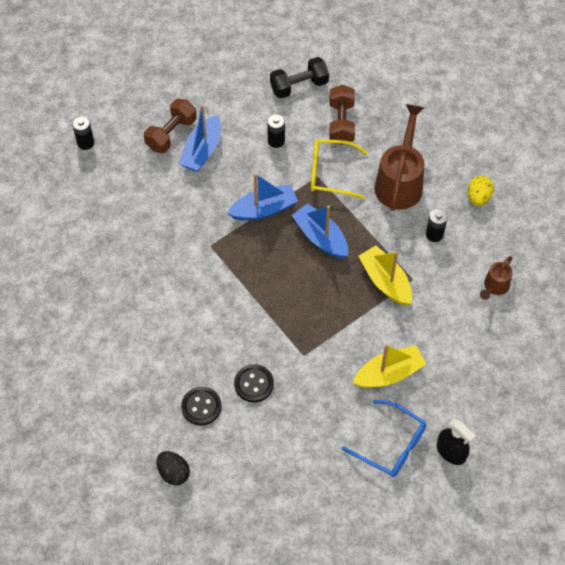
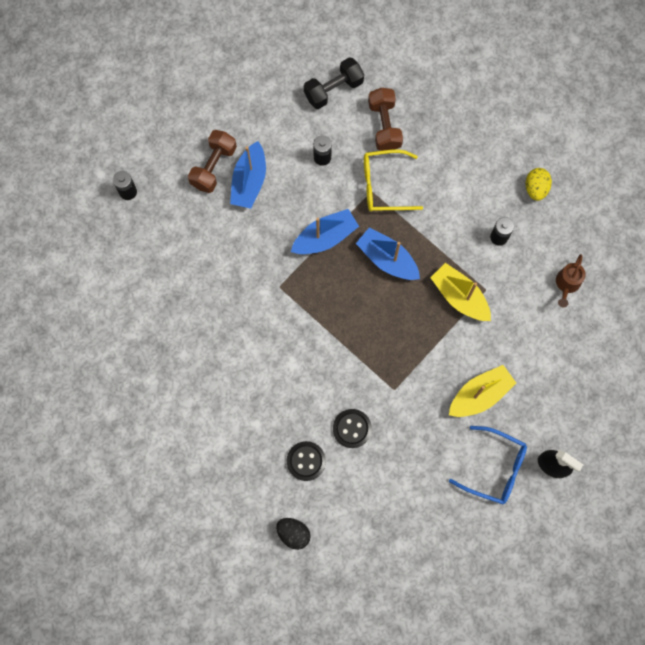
camera: 10 degrees left, 15 degrees up
brown watering can [374,104,425,211] -> none

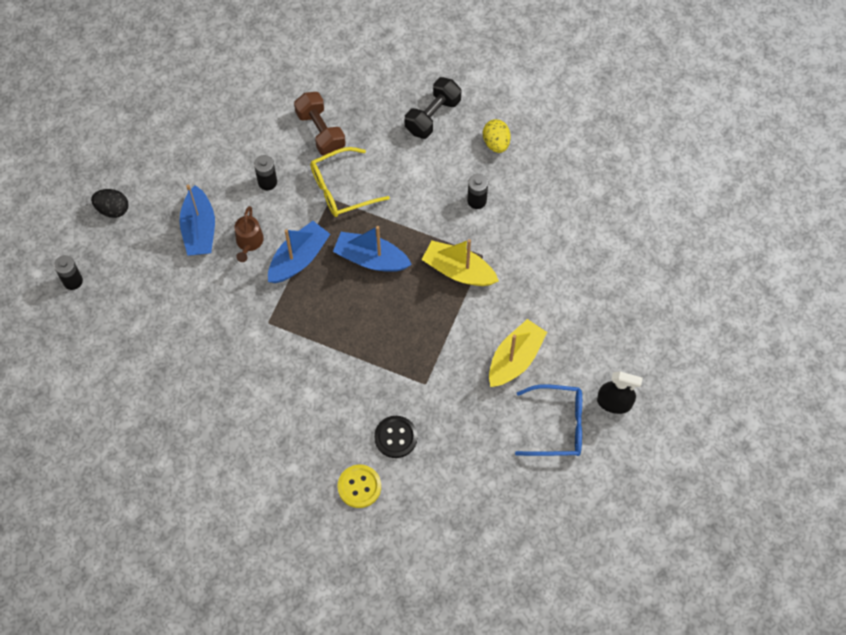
camera: 20 degrees left, 10 degrees down
brown dumbbell [188,130,237,193] -> none
black egg [276,518,311,550] -> black egg moved to [91,189,129,218]
black button [287,441,326,481] -> yellow button [338,465,381,508]
black dumbbell [304,57,364,109] -> black dumbbell moved to [405,77,462,139]
brown watering can [556,254,586,307] -> brown watering can moved to [234,206,264,262]

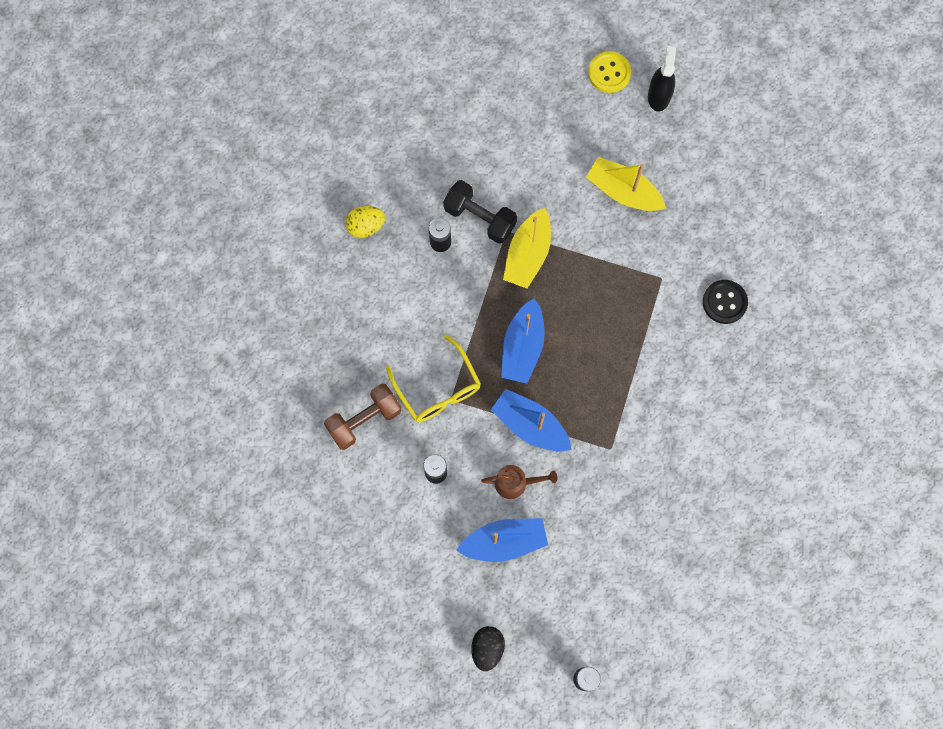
camera: 95 degrees left, 10 degrees up
yellow button [338,465,381,508] -> yellow button moved to [588,51,631,93]
black dumbbell [405,77,462,139] -> black dumbbell moved to [443,180,517,244]
blue glasses [515,384,582,456] -> none

